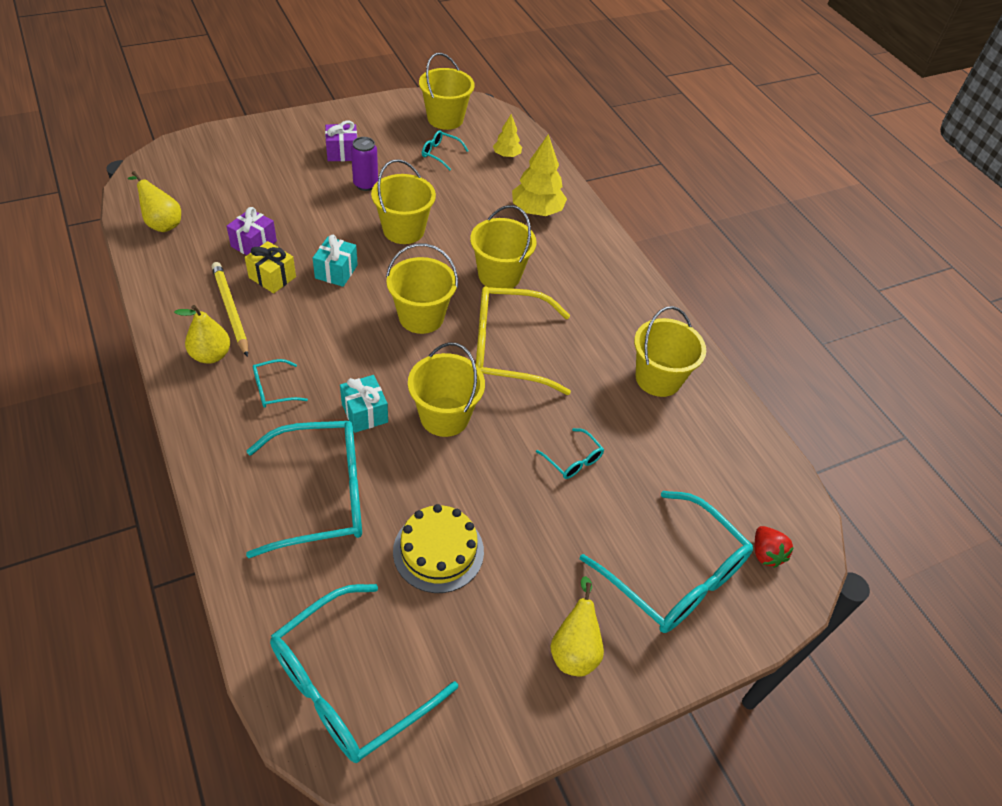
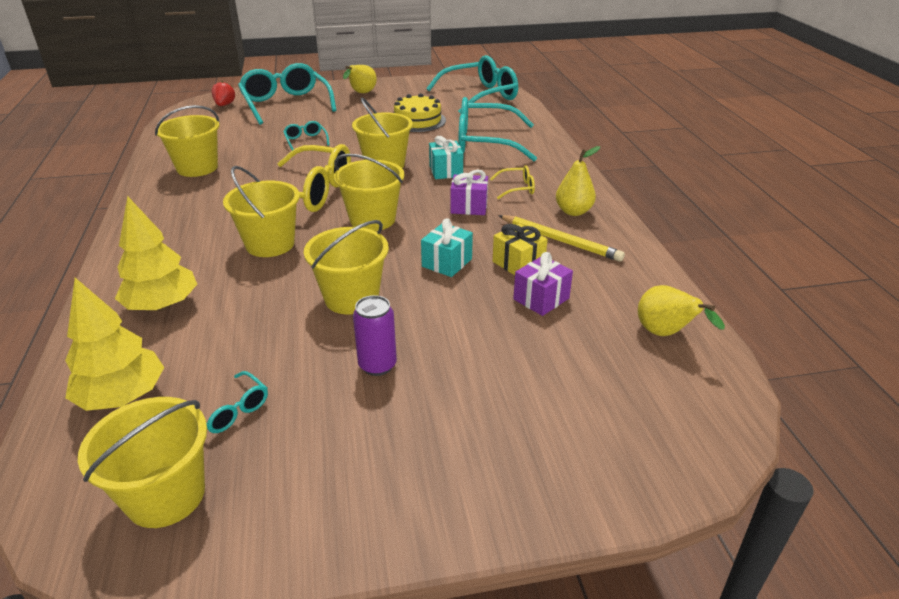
camera: 160 degrees left, 15 degrees down
yellow pencil [212,262,248,357] -> yellow pencil turned 45 degrees counterclockwise [498,215,625,262]
turquoise glasses [253,359,308,408] -> yellow glasses [490,165,535,199]
purple gift [325,121,357,161] -> purple gift moved to [451,170,488,215]
yellow tree [493,114,522,158] -> yellow tree [65,278,164,411], size x1.77

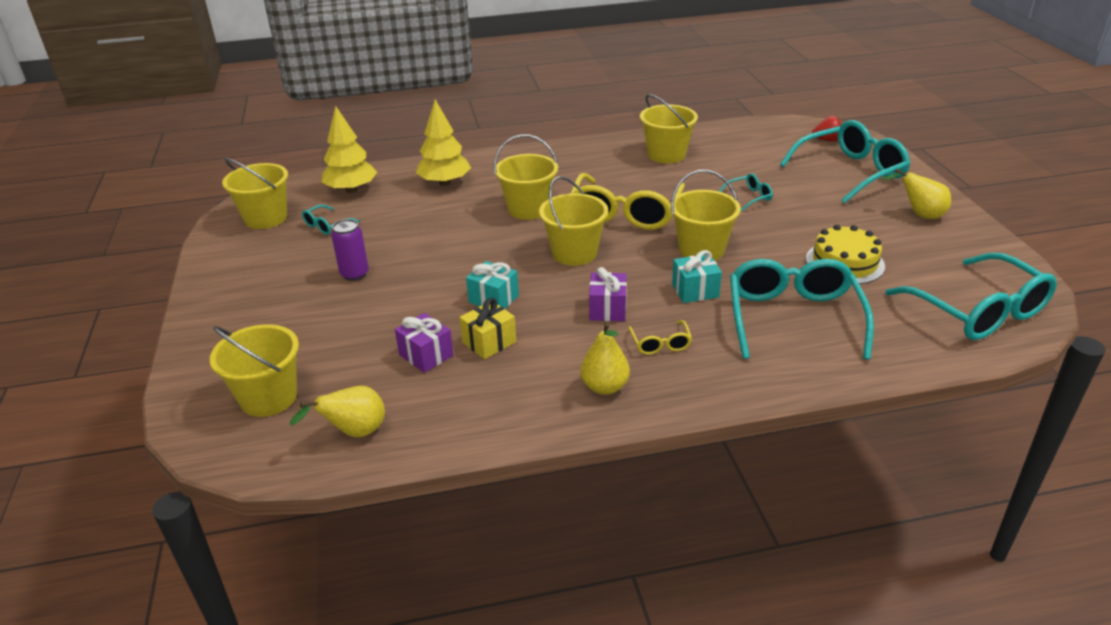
camera: 90 degrees right, 0 degrees up
yellow bucket [304,220,389,315] -> yellow bucket moved to [210,324,299,417]
yellow pencil [498,215,625,262] -> none

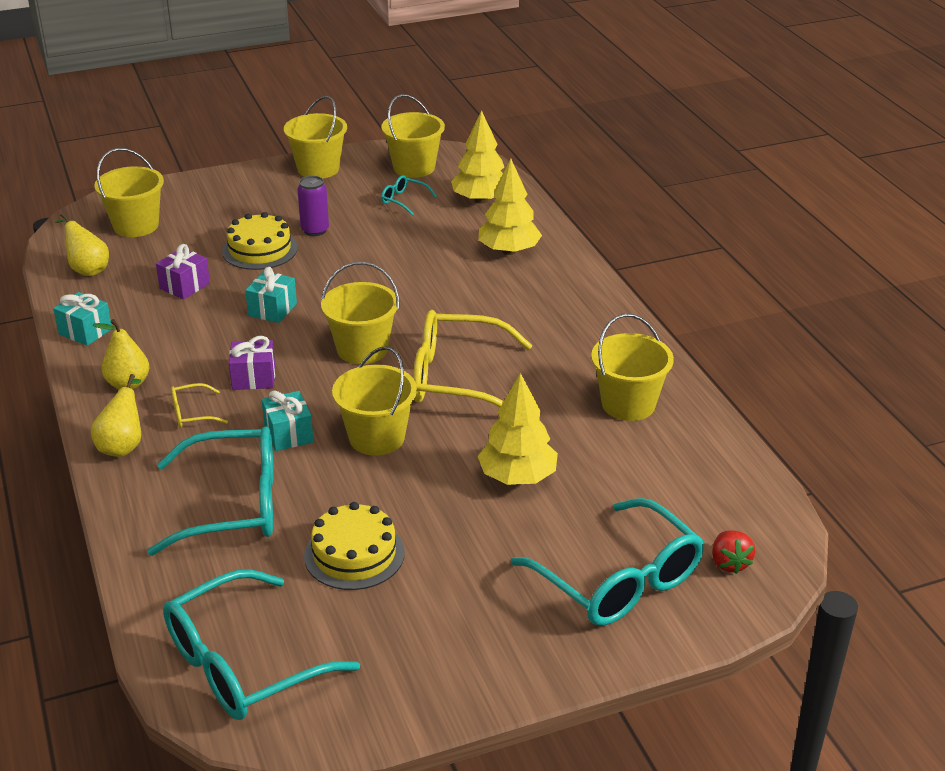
camera: 80 degrees right, 0 degrees up
yellow gift [459,298,516,359] -> none
yellow bucket [494,134,558,220] -> yellow bucket moved to [284,96,347,179]
turquoise glasses [719,173,773,211] -> yellow tree [478,373,558,485]
yellow pear [881,168,951,219] -> yellow pear moved to [91,374,141,457]
none -> turquoise gift [53,292,112,346]
none -> yellow cake [222,212,298,270]

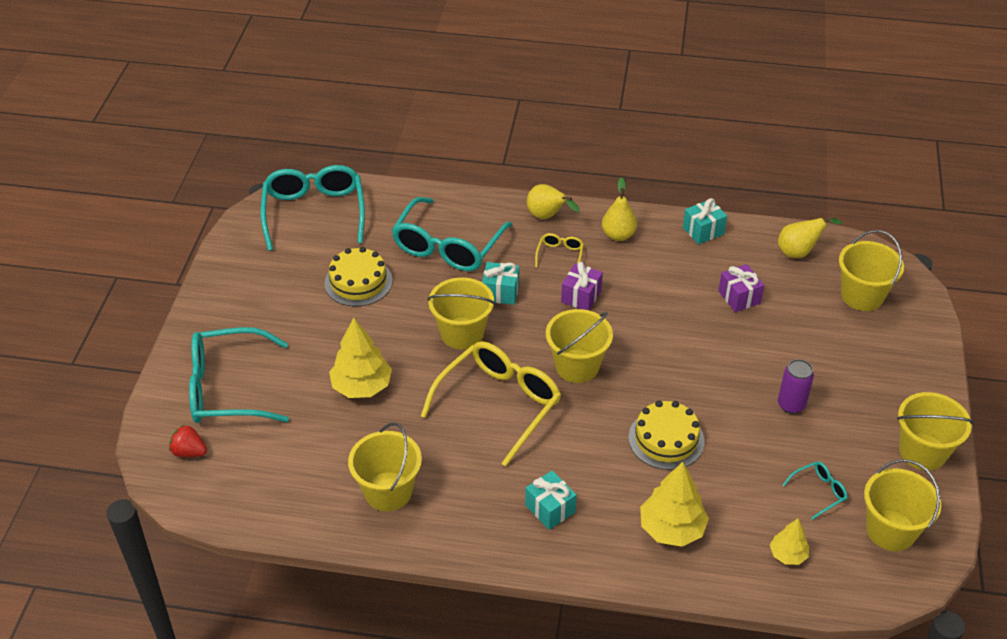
camera: 120 degrees right, 10 degrees up
yellow cake [222,212,298,270] -> yellow cake moved to [628,400,704,470]
turquoise gift [245,267,297,323] -> turquoise gift moved to [525,470,577,530]
yellow tree [451,110,504,204] -> yellow tree [770,518,809,565], size x0.57

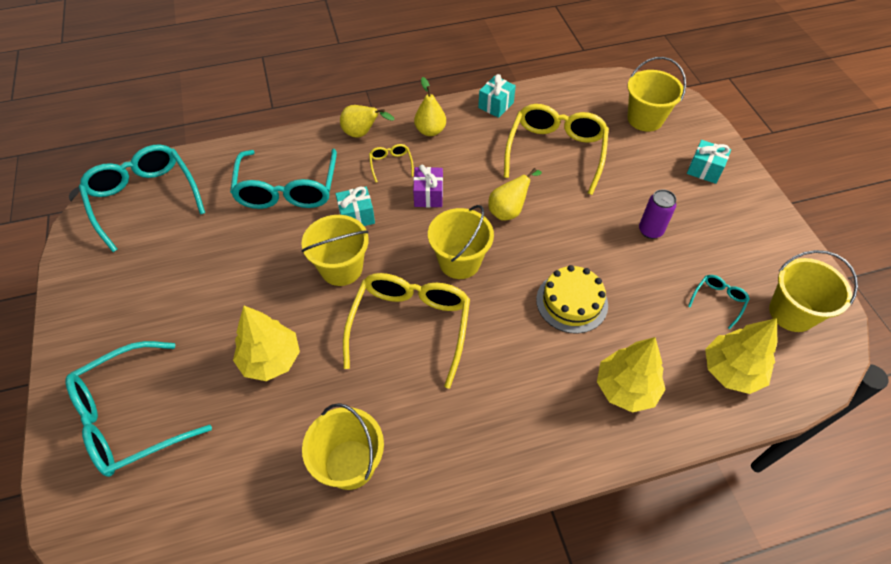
camera: 25 degrees left, 10 degrees up
red strawberry [169,425,207,457] -> none
yellow cake [324,247,393,307] -> none
turquoise gift [525,470,577,530] -> turquoise gift moved to [687,140,731,184]
purple gift [718,264,764,312] -> yellow glasses [504,104,609,195]
yellow tree [770,518,809,565] -> yellow tree [705,318,777,394], size x1.77
yellow pear [778,215,842,258] -> yellow pear moved to [488,168,542,221]
yellow bucket [897,392,974,471] -> none

